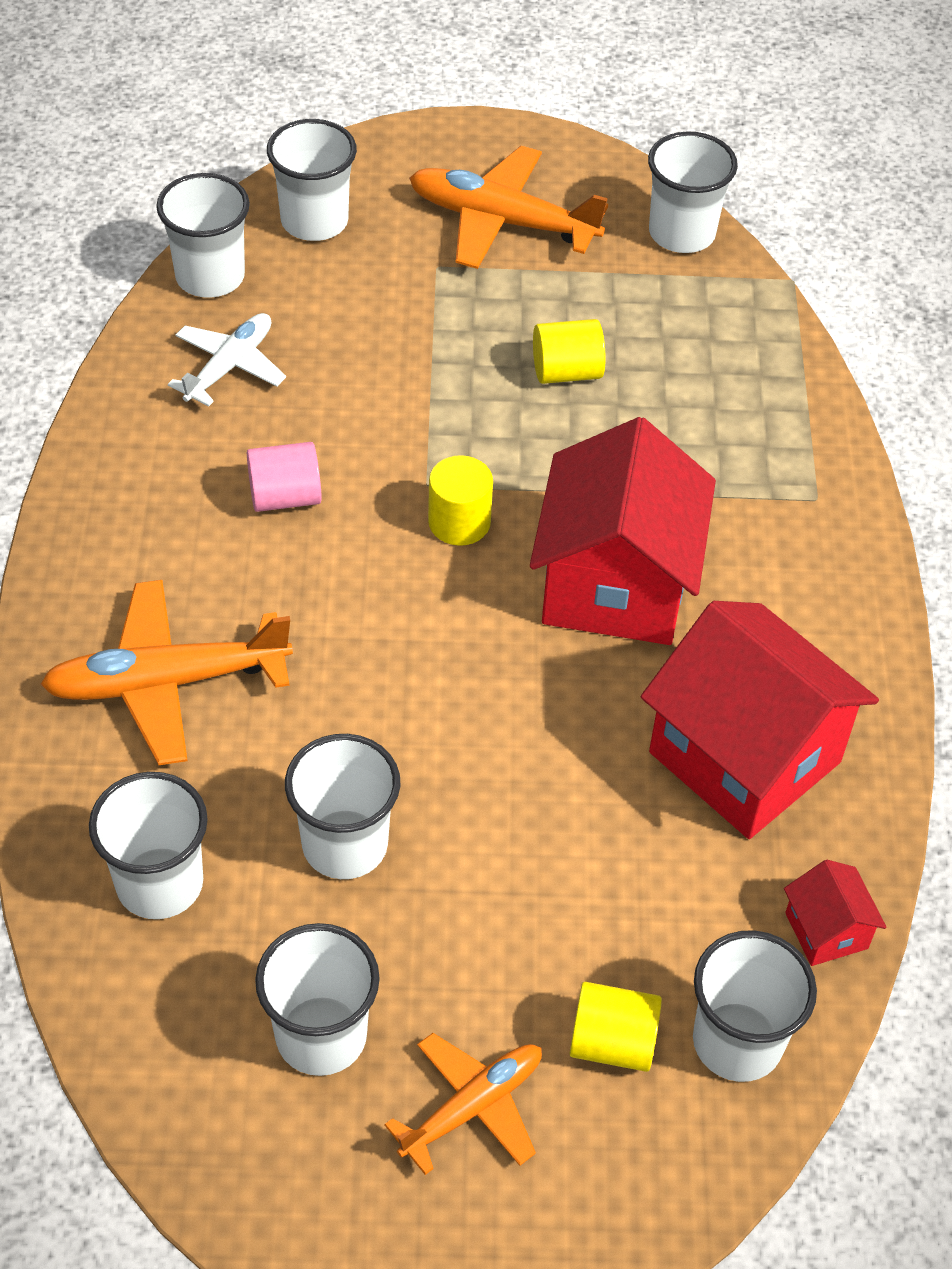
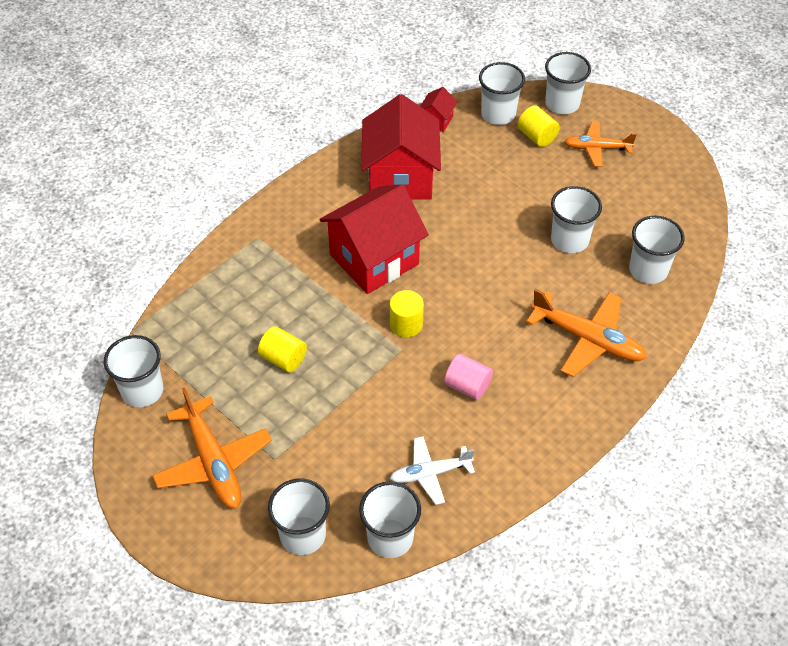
camera: 135 degrees left, 0 degrees up
white cup [255,923,380,1076] -> white cup moved to [545,52,591,114]

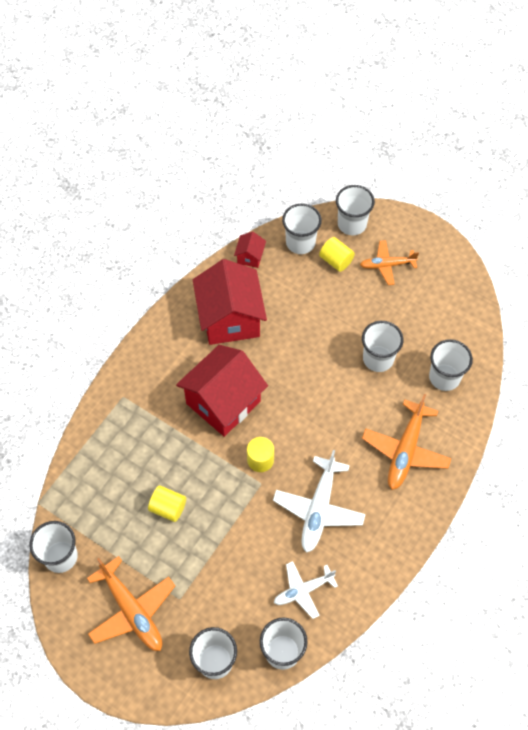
camera: 10 degrees left, 10 degrees up
pink cylinder [444,354,493,400] -> white plane [273,450,365,553]
orange plane [526,289,647,377] -> orange plane turned 90 degrees clockwise [362,394,451,490]

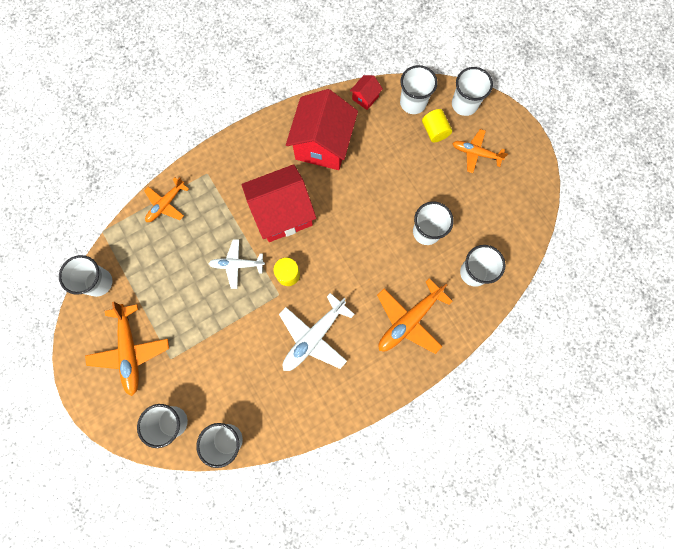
camera: 25 degrees right, 15 degrees up
yellow cylinder [148,485,186,522] -> none
white plane [274,561,338,619] -> white plane moved to [208,239,265,289]
none -> orange plane [144,177,189,222]

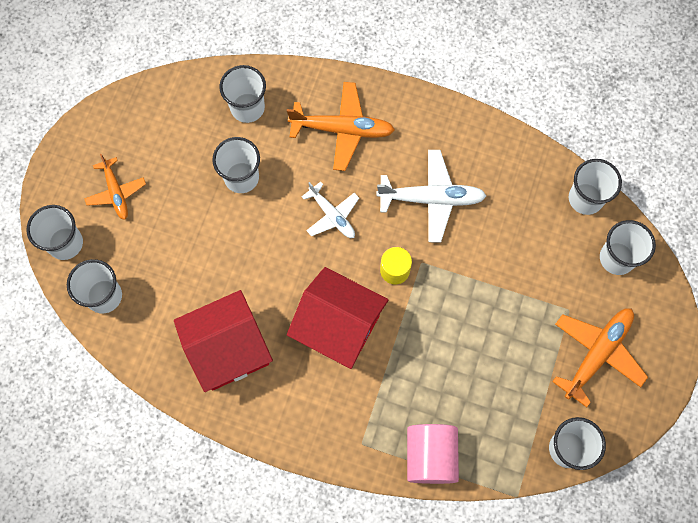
camera: 130 degrees left, 5 degrees down
orange plane [144,177,189,222] -> pink cylinder [407,424,459,484]
white plane [208,239,265,289] -> white plane moved to [301,182,359,238]
red house [350,75,383,110] -> none
yellow cylinder [422,109,452,142] -> none

